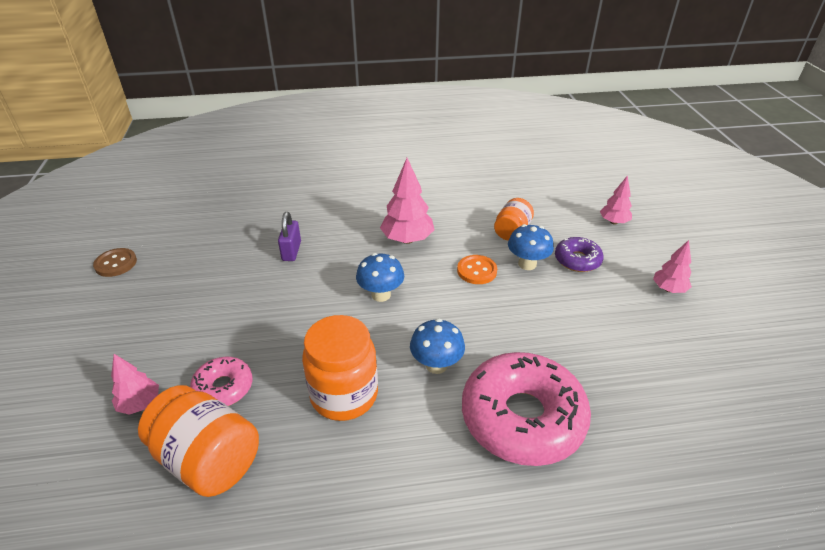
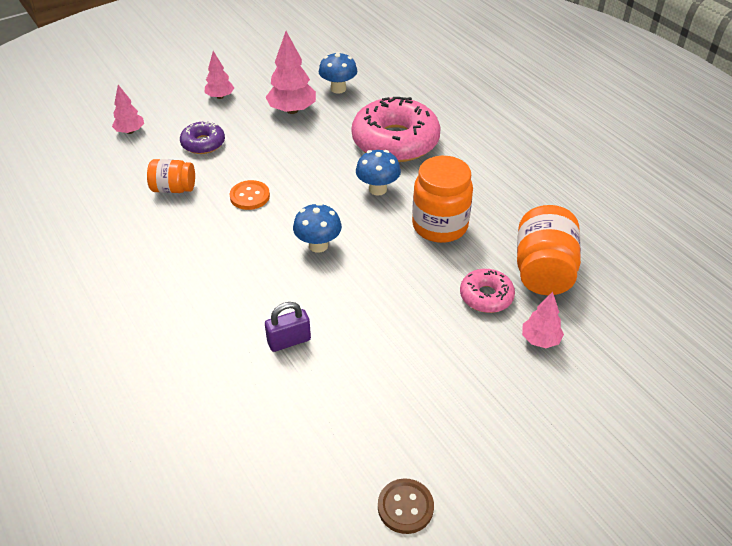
camera: 115 degrees left, 5 degrees up
pink tree [380,158,435,244] -> pink tree moved to [265,31,316,114]
blue mushroom [508,224,554,270] -> blue mushroom moved to [319,52,357,94]

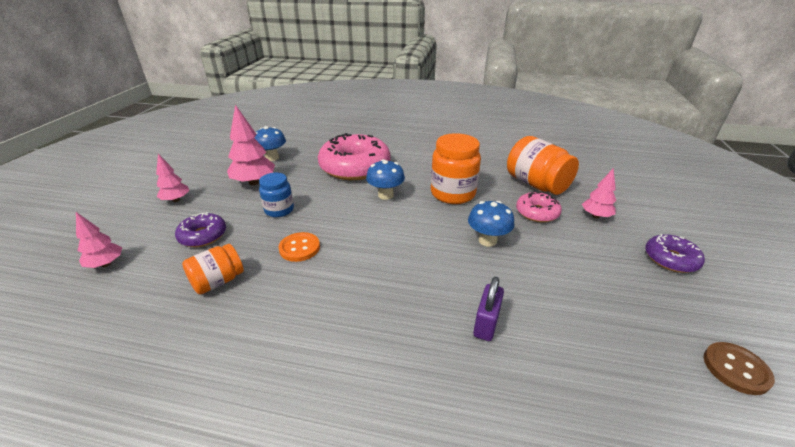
camera: 45 degrees left, 10 degrees down
blue mushroom [293,203,342,253] -> blue mushroom moved to [468,201,514,247]
none -> blue jar [259,173,294,217]
none -> purple donut [645,234,705,273]

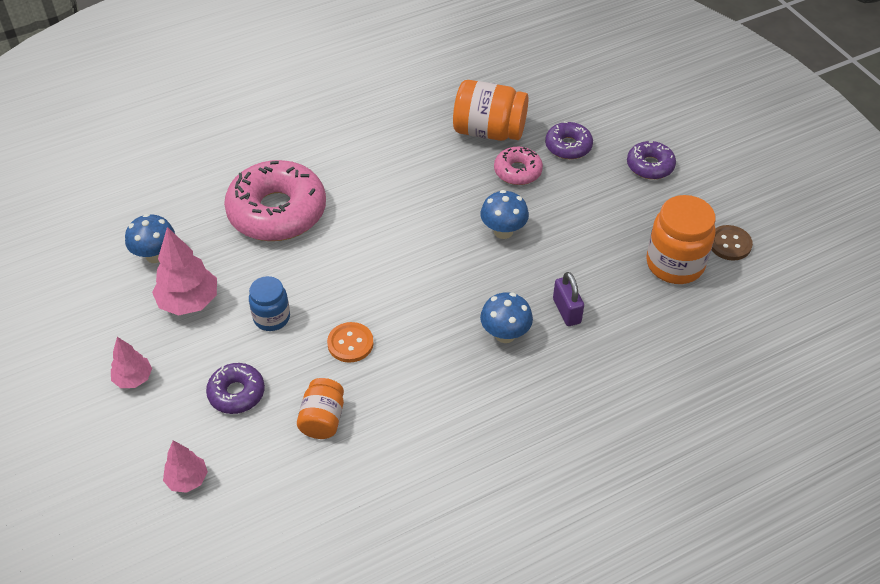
camera: 40 degrees left, 15 degrees up
blue mushroom [366,159,405,200] -> blue mushroom moved to [480,292,533,343]
orange jar [431,133,481,204] -> orange jar moved to [646,195,716,284]
pink tree [582,168,616,218] -> purple donut [545,122,593,159]

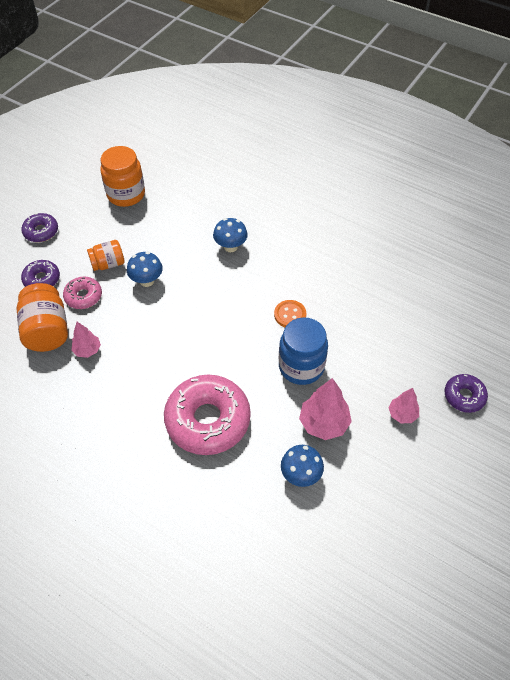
camera: 120 degrees left, 5 degrees up
pink tree [163,440,208,493] -> pink tree moved to [71,322,101,358]
purple donut [206,363,265,414] -> purple donut moved to [444,374,488,413]
blue jar [249,276,290,331] -> blue jar [279,317,328,385], size x1.65
orange jar [297,378,344,439] -> orange jar moved to [87,240,125,271]
purple padlock [553,272,584,326] -> none
brown button [712,225,753,261] -> none

